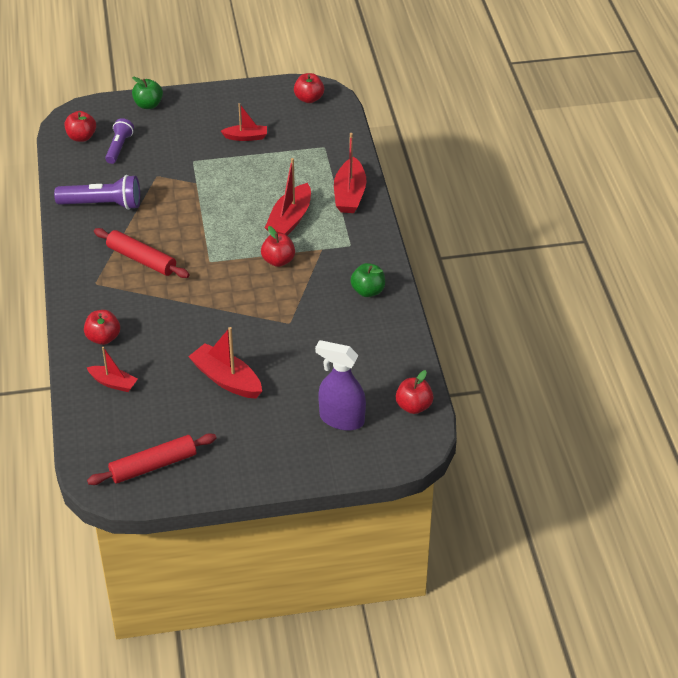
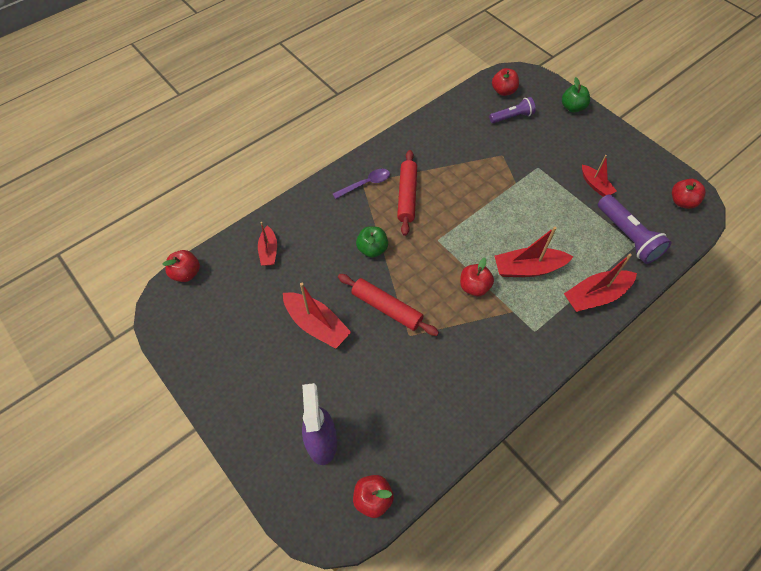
camera: 60 degrees right, 15 degrees up
purple flashlight [54,175,140,210] -> purple flashlight moved to [598,195,672,264]
red apple [84,310,120,345] -> red apple moved to [163,250,200,282]
red rolling pin [87,433,217,485] -> red rolling pin moved to [338,274,439,336]
red boat [188,327,262,398] -> red boat turned 120 degrees clockwise [283,283,351,349]
green apple [350,263,385,297] -> green apple moved to [356,226,388,258]
none -> purple spoon [333,169,390,199]

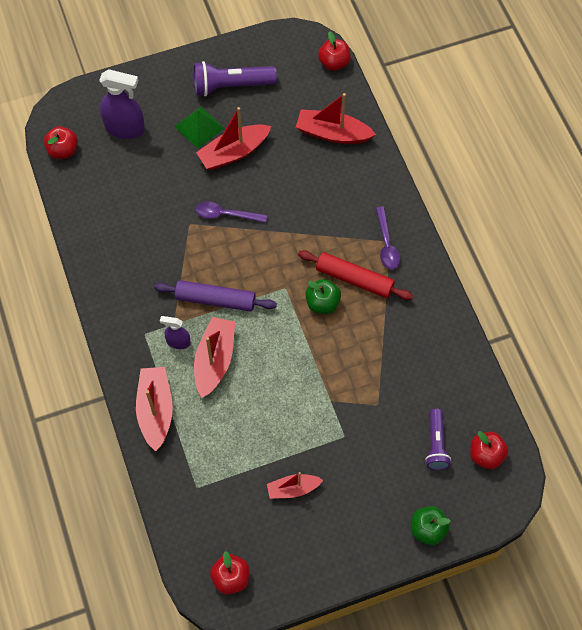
camera: 110 degrees right, 5 degrees up
red boat [258,222,277,266] -> red boat [296,93,376,144], size x1.62
red rolling pin [338,274,439,336] -> purple spoon [196,202,267,223]
green apple [356,226,388,258] -> green apple moved to [305,279,341,314]
red apple [460,258,494,296] -> purple rolling pin [154,280,277,312]
purple flashlight [598,195,672,264] -> purple flashlight moved to [194,61,277,96]
none -> purple spray bottle [160,316,191,349]
none -> green pyramid [174,106,224,149]

